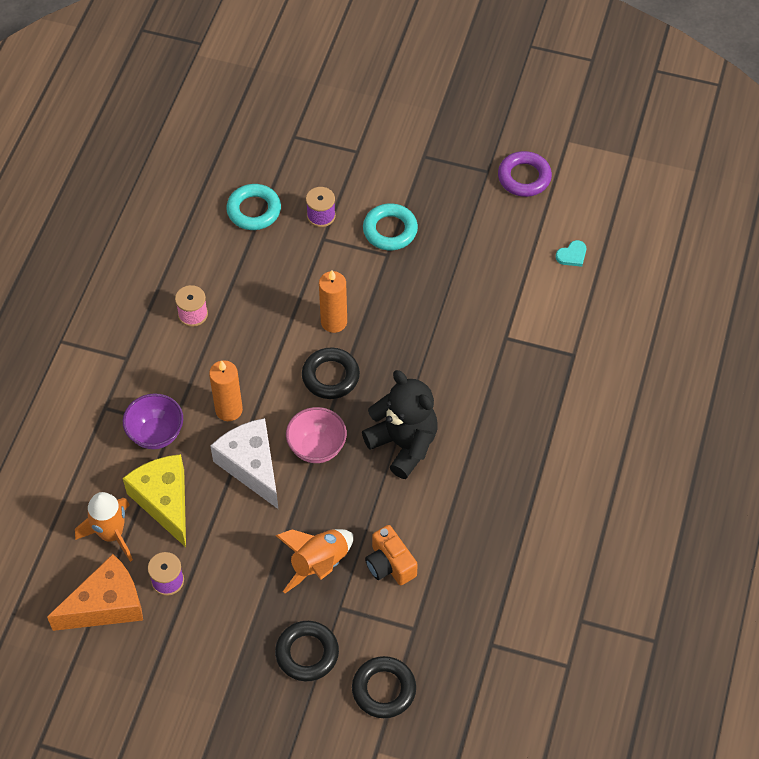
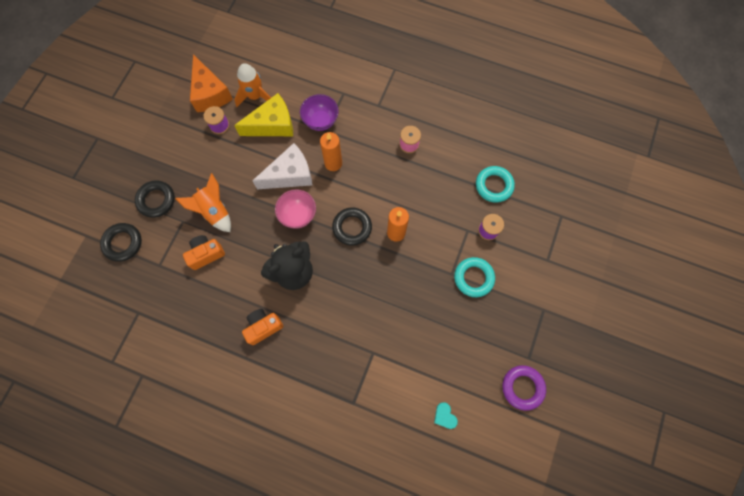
camera: 95 degrees right, 15 degrees up
none -> orange camera [242,309,283,345]

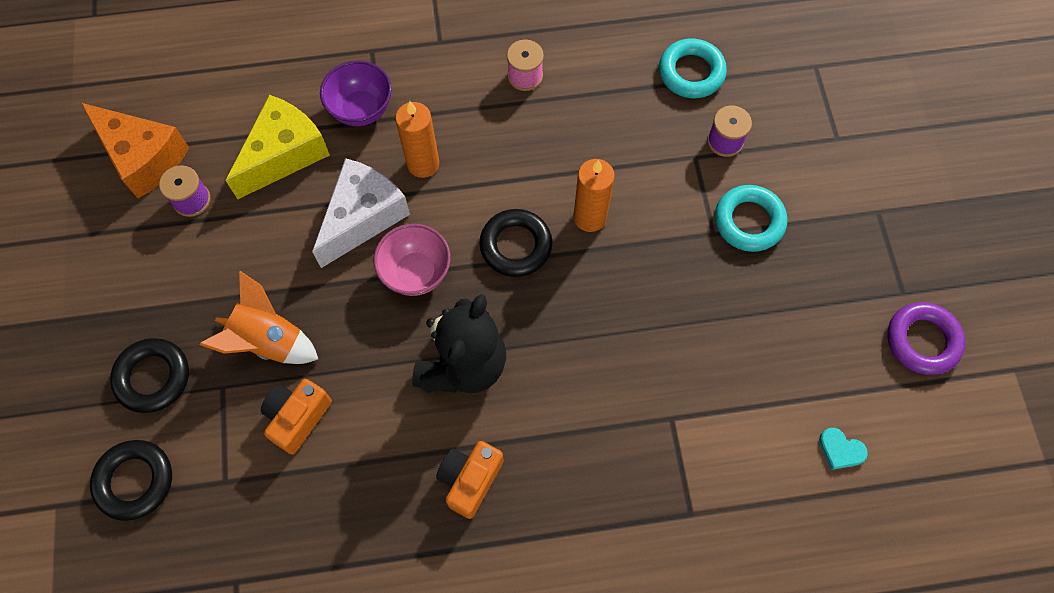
camera: 30 degrees left, 5 degrees down
orange rocket [234,63,271,107] -> none

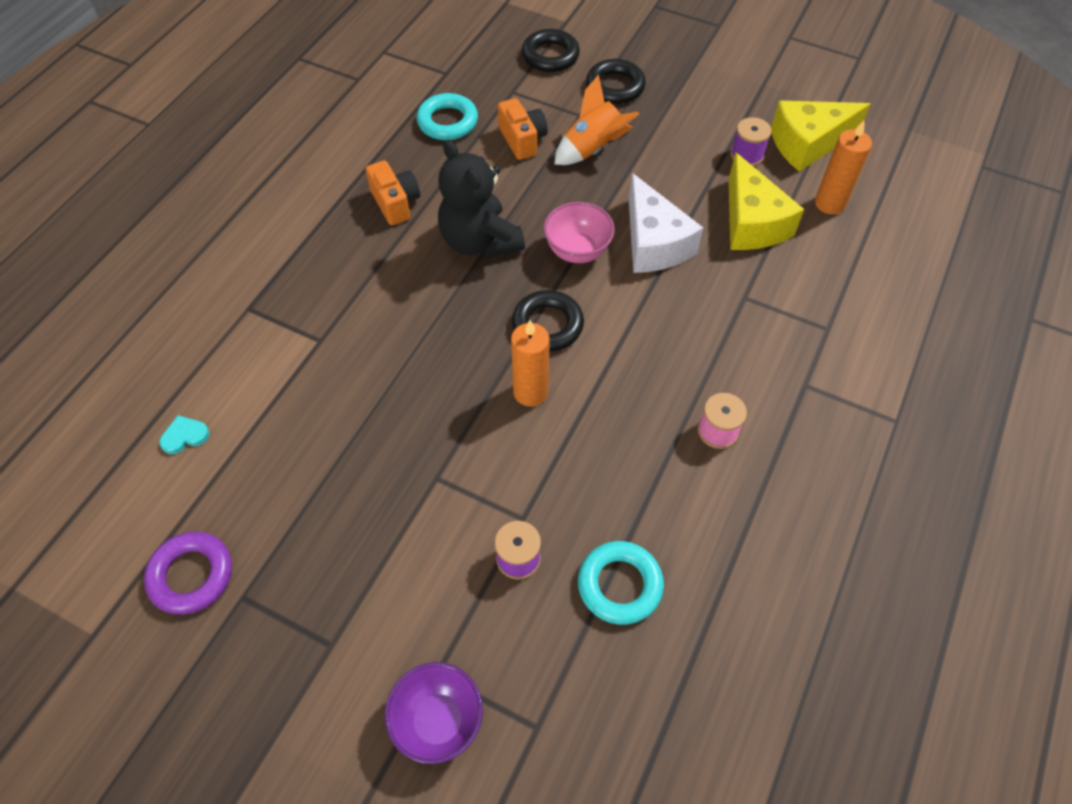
camera: 125 degrees right, 10 degrees down
orange cheese [81,103,189,198] -> yellow cheese [771,101,871,172]
purple bowl [320,60,392,126] -> purple bowl moved to [385,662,483,764]
orange candle [395,101,439,178] -> orange candle moved to [815,120,872,214]
turquoise ring [715,185,787,252] -> turquoise ring moved to [417,93,478,140]

